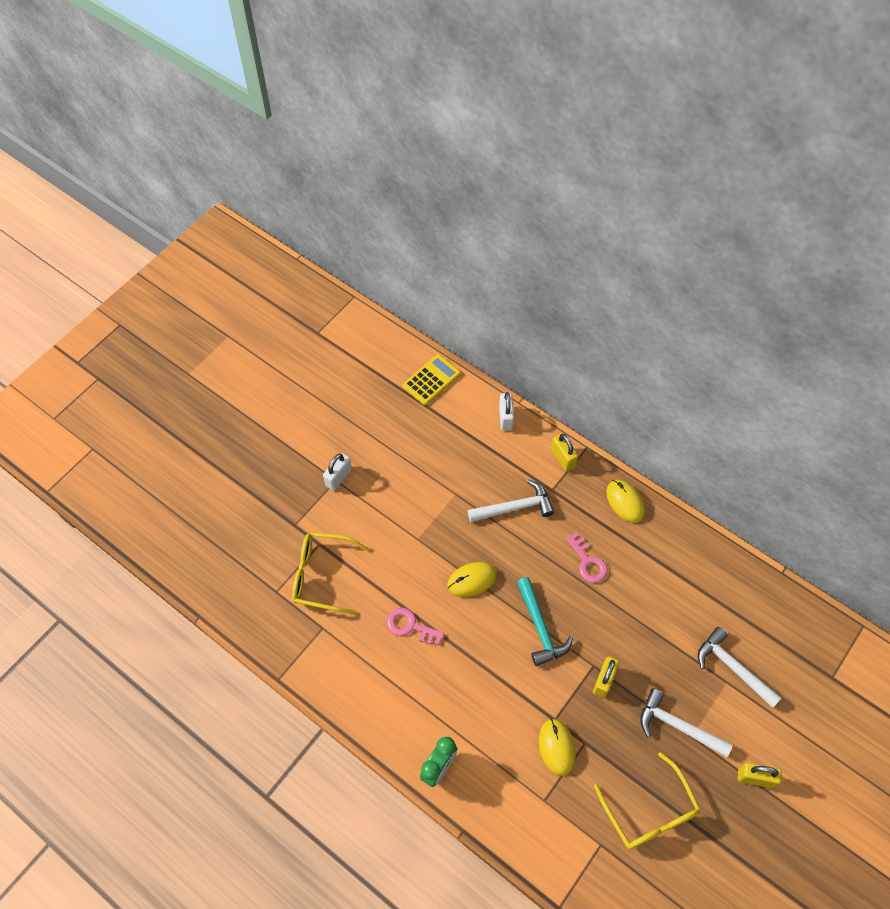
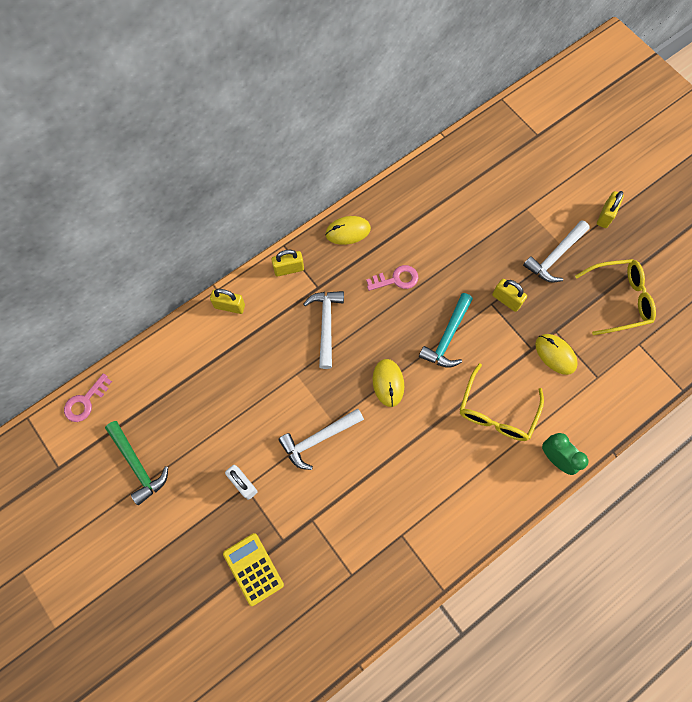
camera: 75 degrees left, 10 degrees up
yellow glasses [292,532,369,614] -> yellow glasses moved to [460,363,544,441]
pink key [387,608,444,645] -> pink key moved to [64,373,112,422]
yellow calculator [403,354,461,405] -> yellow calculator moved to [223,533,284,606]
white padlock [499,392,514,431] -> yellow padlock [210,289,245,314]
turquoise hammer [517,577,573,666] -> turquoise hammer turned 120 degrees clockwise [419,293,473,368]
yellow mouse [539,718,576,776] -> yellow mouse turned 45 degrees clockwise [535,334,578,375]
white hammer [698,627,782,708] -> white hammer moved to [278,408,364,470]
none -> green hammer [105,421,168,505]

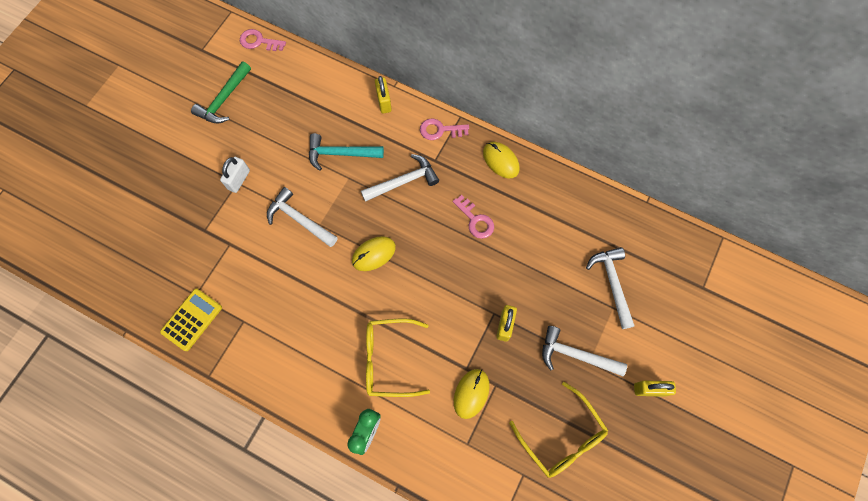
camera: 65 degrees right, 0 degrees up
yellow calculator [223,533,284,606] -> yellow calculator moved to [160,289,222,351]
yellow padlock [271,250,304,276] -> pink key [420,118,469,140]
turquoise hammer [419,293,473,368] -> turquoise hammer moved to [309,134,384,171]
none -> white hammer [586,247,635,329]

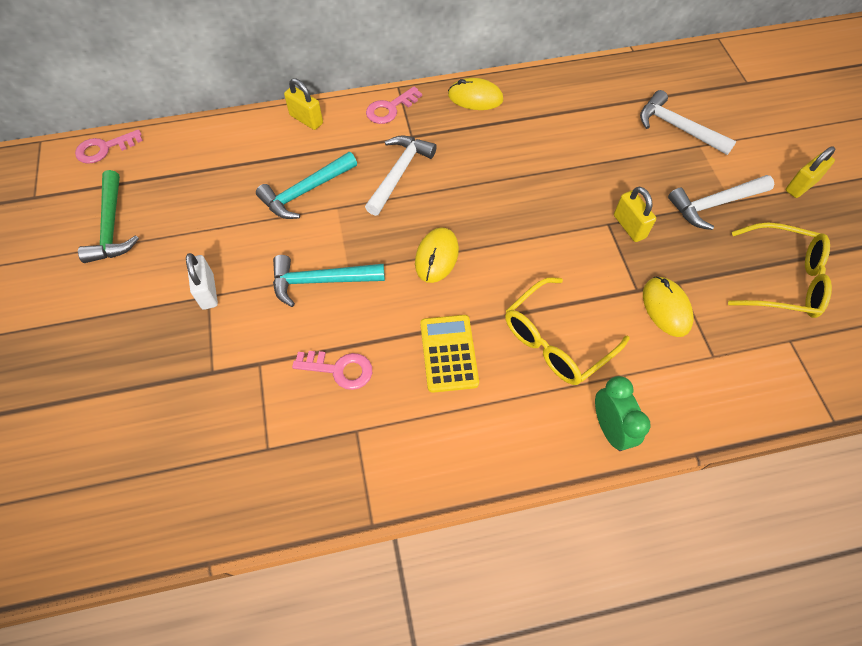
camera: 40 degrees left, 10 degrees down
yellow calculator [160,289,222,351] -> yellow calculator moved to [420,315,479,393]
white hammer [267,187,338,247] -> turquoise hammer [273,255,385,307]
pink key [453,195,494,239] -> pink key moved to [292,351,372,390]

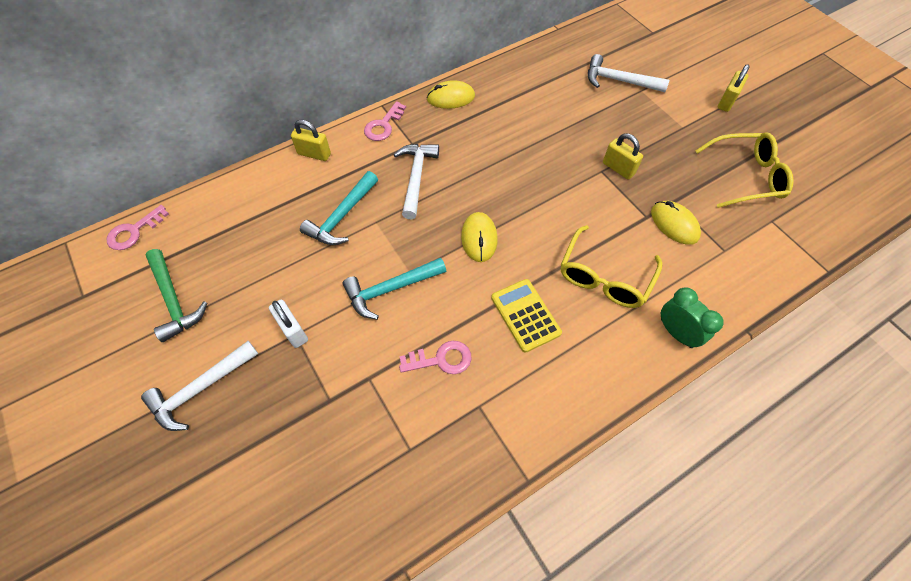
camera: 20 degrees left, 0 degrees up
white hammer [668,175,774,230] -> white hammer moved to [141,341,258,431]

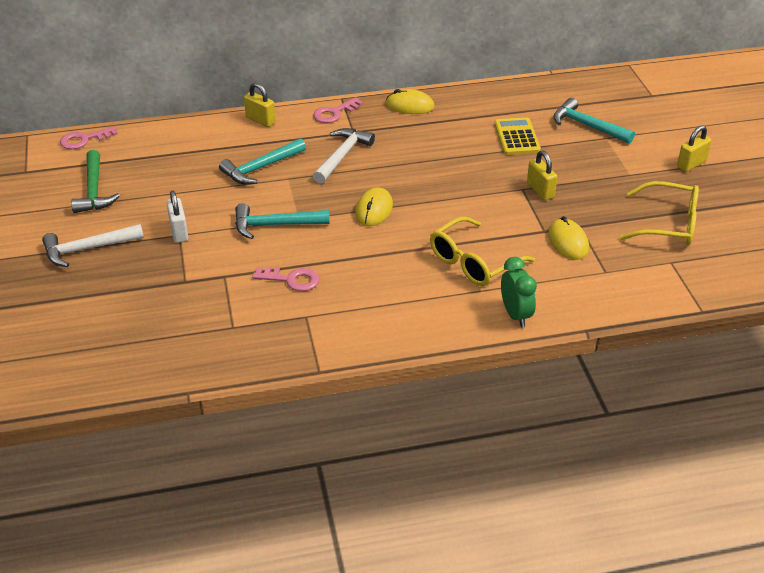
camera: 20 degrees right, 20 degrees down
yellow calculator [491,279,562,353] -> yellow calculator moved to [494,117,541,155]
white hammer [588,54,669,92] -> turquoise hammer [553,98,635,144]

